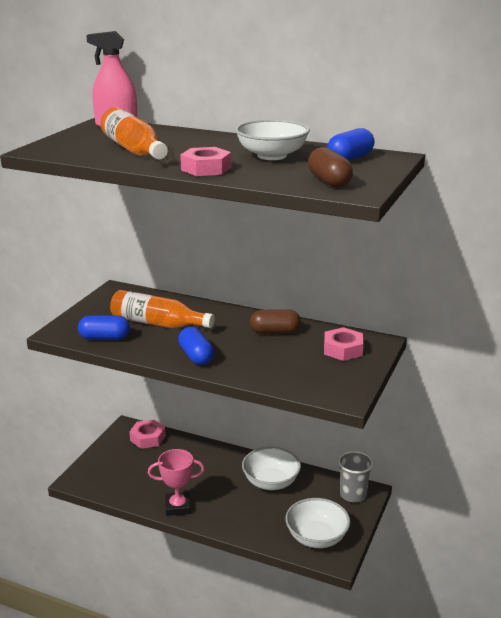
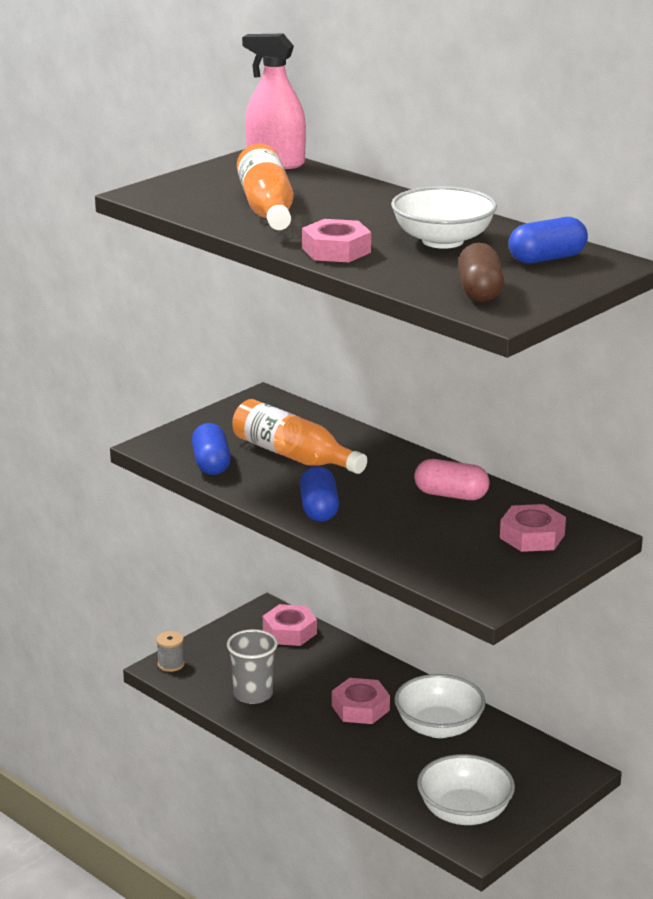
camera: 20 degrees right, 0 degrees up
blue capsule [78,315,130,340] -> blue capsule turned 60 degrees clockwise [192,423,231,475]
pink trophy [148,449,205,516] -> none
brown capsule [250,309,301,334] -> pink capsule [414,459,490,500]
grey cup [338,451,373,502] -> grey cup moved to [227,629,278,704]
none -> grey spool [156,631,185,672]
none -> pink nut [332,678,390,724]

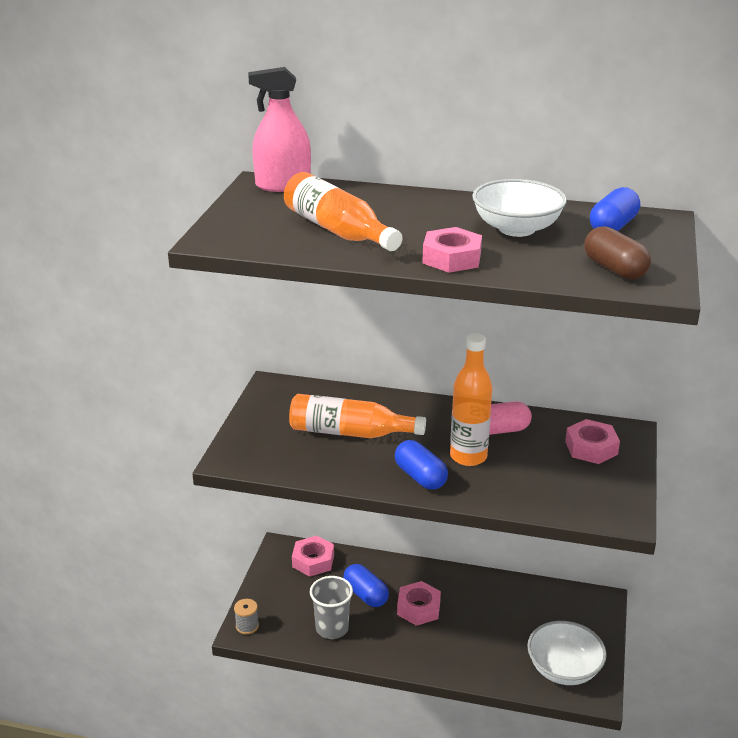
camera: 30 degrees left, 5 degrees up
blue capsule [192,423,231,475] -> blue capsule moved to [343,564,389,607]
white bowl [394,674,486,738] -> none
none -> orange bottle [450,333,492,466]

